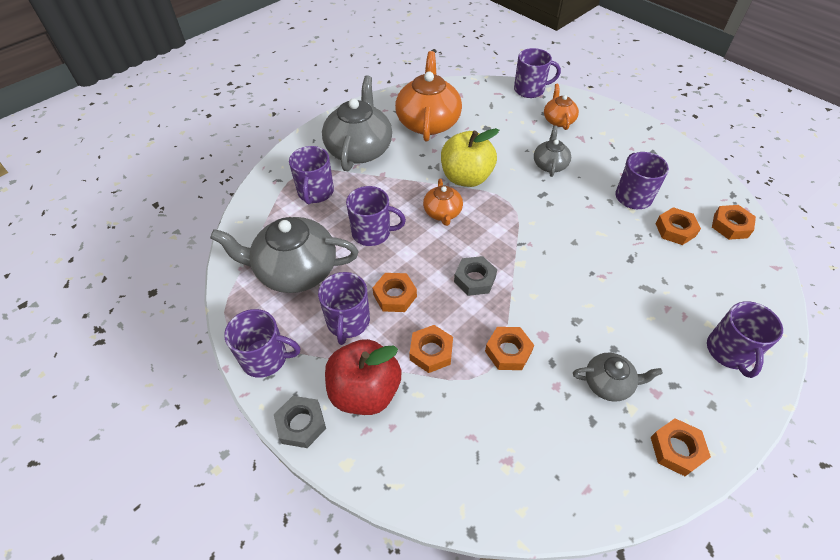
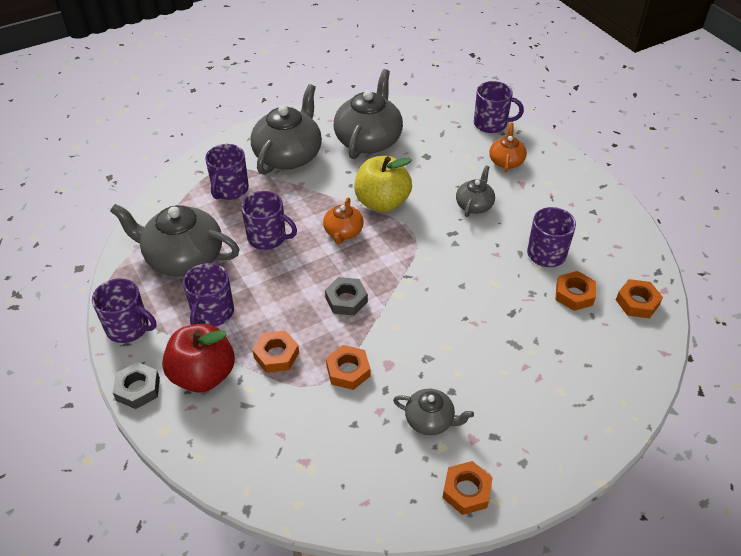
camera: 15 degrees right, 5 degrees down
orange nut [373,273,417,312] -> none
orange teapot [395,51,462,142] -> grey teapot [334,69,403,159]
purple mug [707,301,783,378] -> none

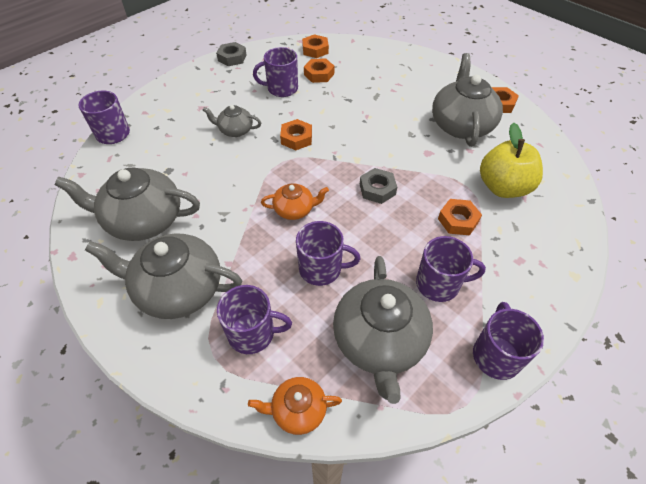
camera: 105 degrees left, 5 degrees up
grey nut [113,362,160,409] -> grey nut moved to [216,42,247,66]
red apple [162,324,235,392] -> none
purple mug [241,191,297,250] -> purple mug turned 90 degrees clockwise [296,221,360,286]
orange nut [326,345,370,390] -> orange nut moved to [280,119,312,150]
yellow apple [354,156,412,212] -> yellow apple moved to [480,122,543,198]
grey teapot [393,389,474,435] -> grey teapot [432,53,503,147], size x1.91
orange teapot [489,123,527,172] -> orange teapot moved to [248,377,342,435]

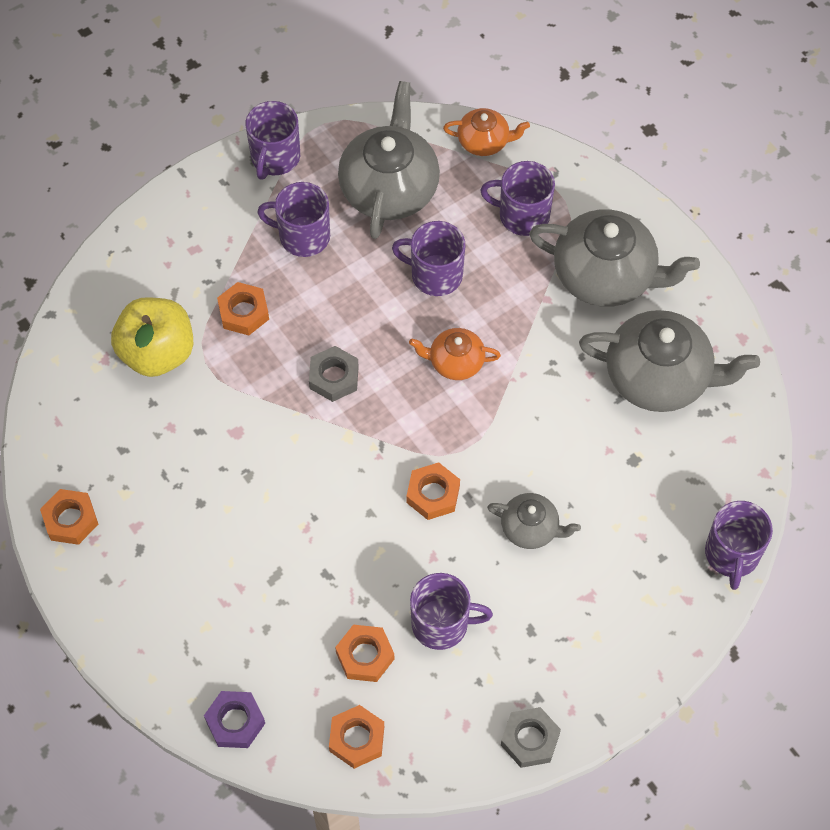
camera: 170 degrees left, 10 degrees up
grey teapot [432,53,503,147] -> none
none -> purple nut [204,691,265,748]

